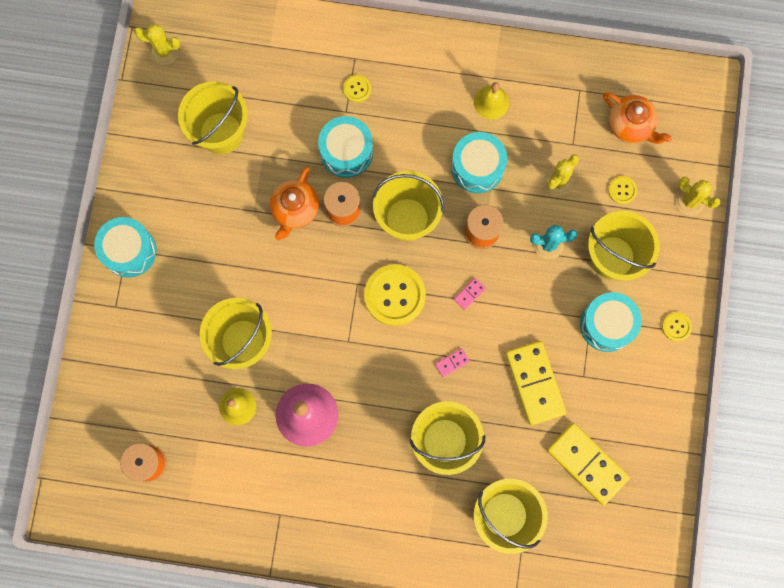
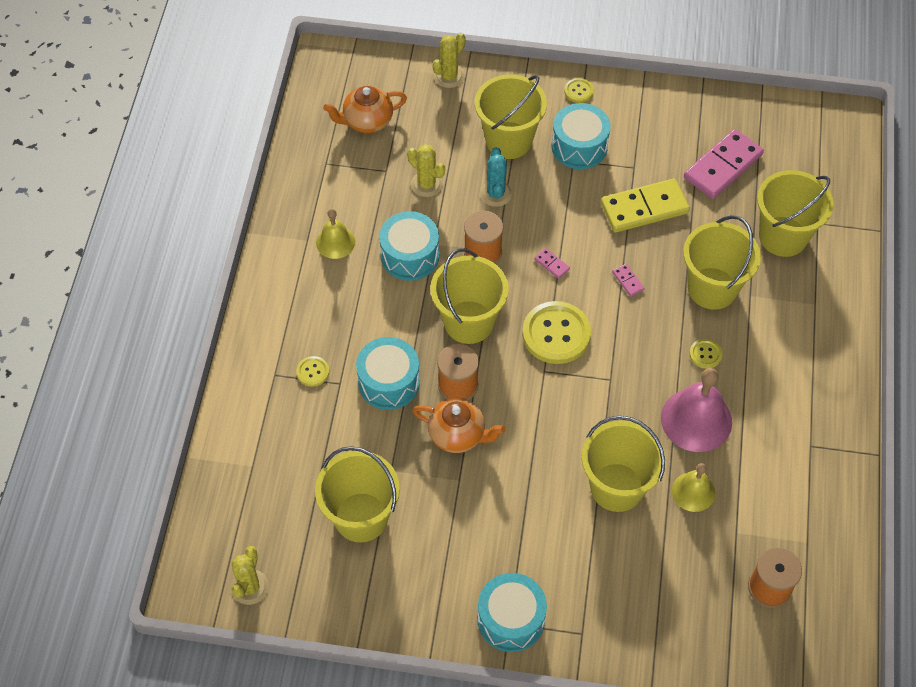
camera: 90 degrees left, 20 degrees down
yellow domino [547,423,630,505] -> pink domino [684,129,764,199]
orange teapot [603,92,672,144] -> orange teapot turned 150 degrees counterclockwise [323,86,407,133]
yellow button [608,176,637,204] -> yellow button moved to [689,339,722,369]

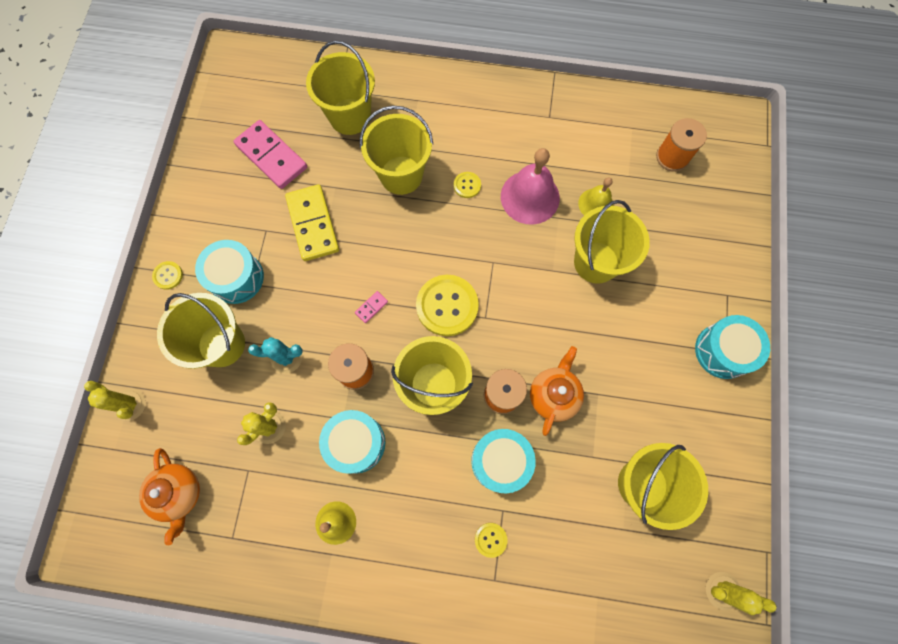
camera: 90 degrees left, 15 degrees up
pink domino [612,264,645,297] -> none

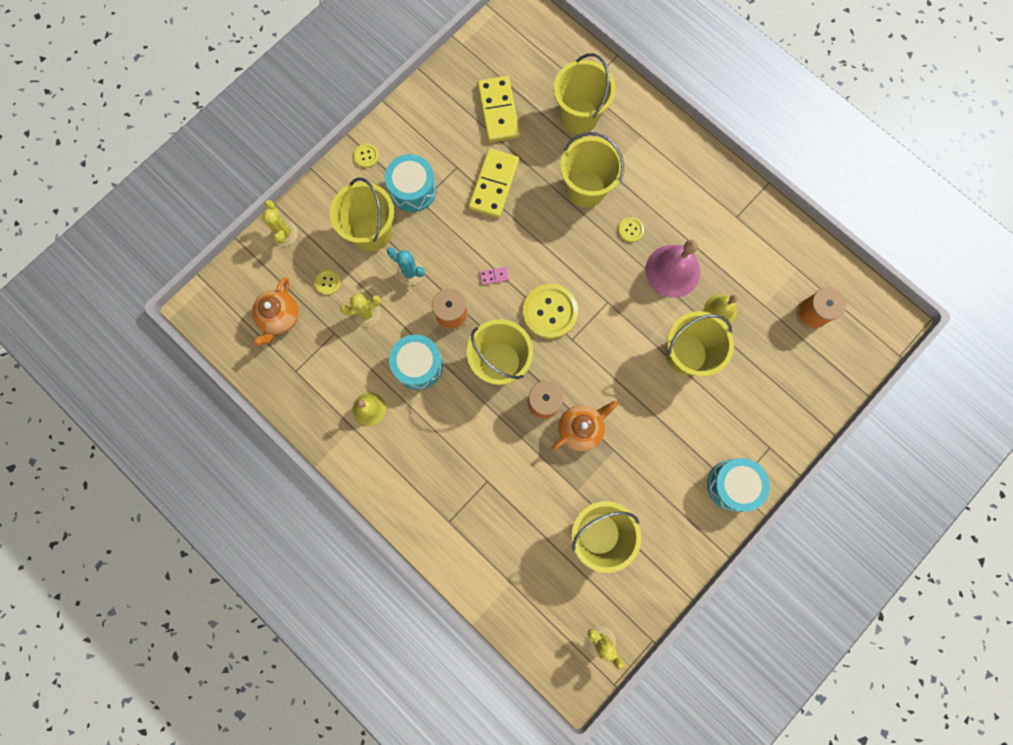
camera: 35 degrees right, 5 degrees up
pink domino [234,120,307,189] -> yellow domino [477,76,520,142]
turquoise drum [471,429,536,493] -> none
yellow button [475,523,507,558] -> yellow button moved to [314,270,341,295]

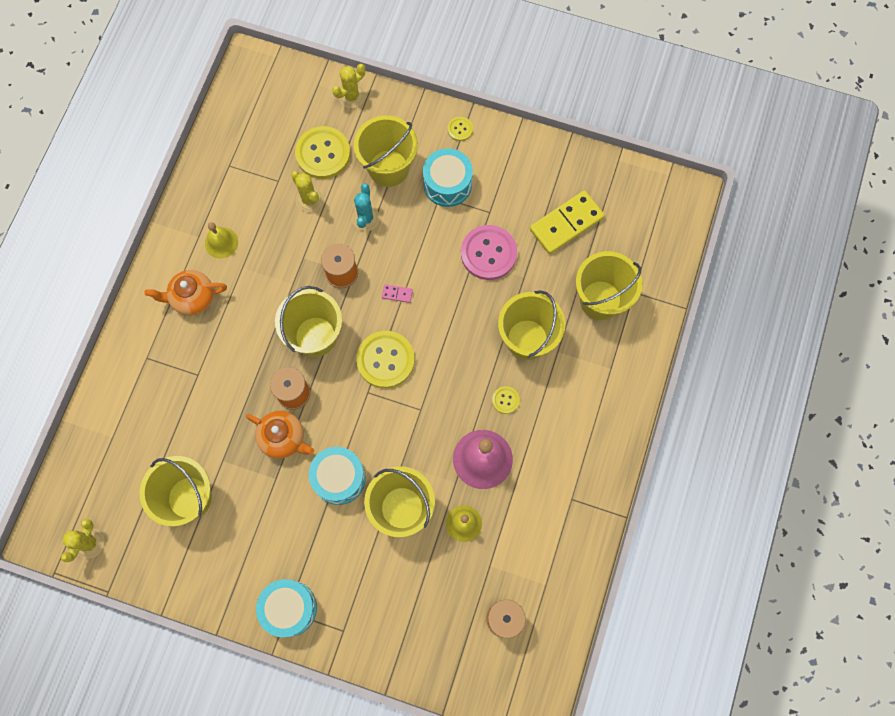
camera: 65 degrees right, 5 degrees down
orange teapot [252,277,299,346] -> orange teapot moved to [144,270,227,316]
yellow button [314,270,341,295] -> yellow button [295,126,350,179], size x2.12
turquoise drum [389,334,443,390] -> turquoise drum moved to [309,447,366,505]
yellow domino [469,148,519,218] -> pink button [461,225,517,280]
pink domino [480,267,509,285] -> pink domino turned 45 degrees counterclockwise [382,284,413,303]

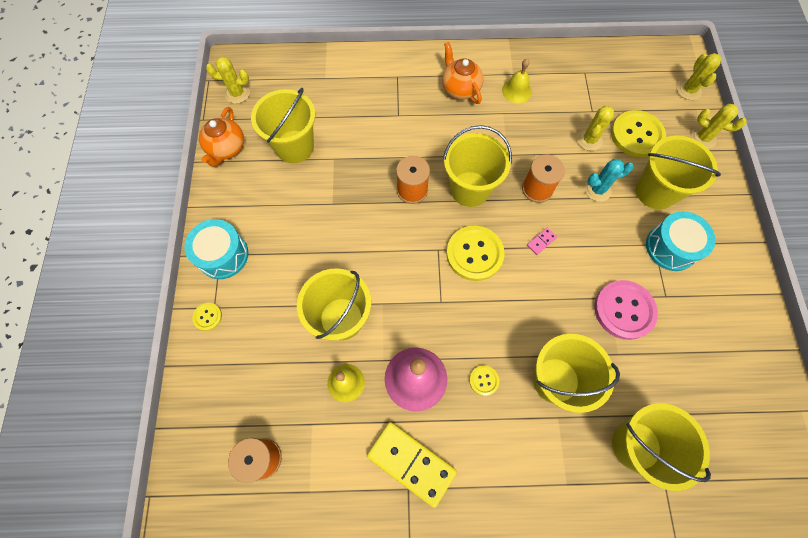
camera: 70 degrees right, 5 degrees down
orange teapot [246,411,314,459] -> orange teapot moved to [199,107,244,167]
turquoise drum [309,447,366,505] -> none
pink domino [382,284,413,303] -> pink domino turned 60 degrees clockwise [527,228,557,255]
yellow button [448,117,473,141] -> yellow button moved to [192,303,222,331]
yellow domino [530,190,605,254] -> yellow domino moved to [367,422,457,508]
none -> yellow cactus [677,53,721,100]

